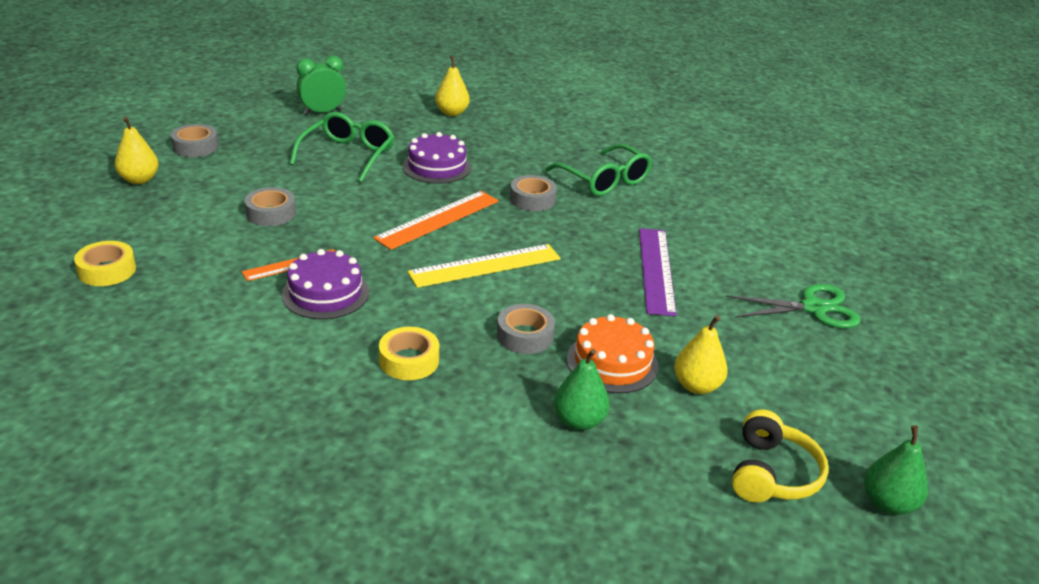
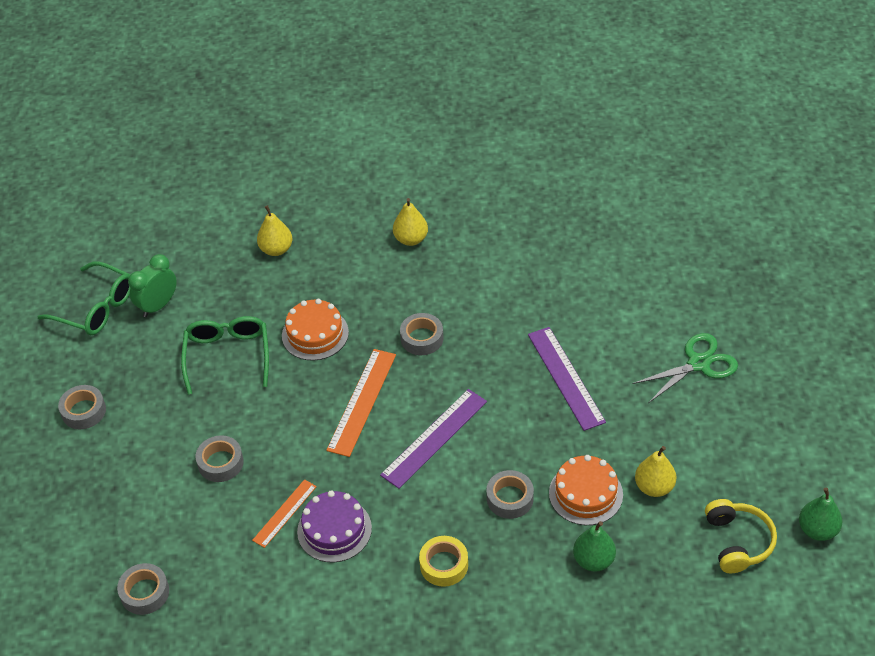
camera: 20 degrees left, 15 degrees up
yellow tape [74,241,136,286] -> grey tape [117,563,169,615]
yellow pear [115,117,159,184] -> yellow pear moved to [393,198,428,246]
purple cake [402,132,471,184] -> orange cake [282,299,349,361]
yellow ruler [408,244,560,288] -> purple ruler [380,389,487,489]
green glasses [546,144,652,196] -> green glasses moved to [38,261,131,335]

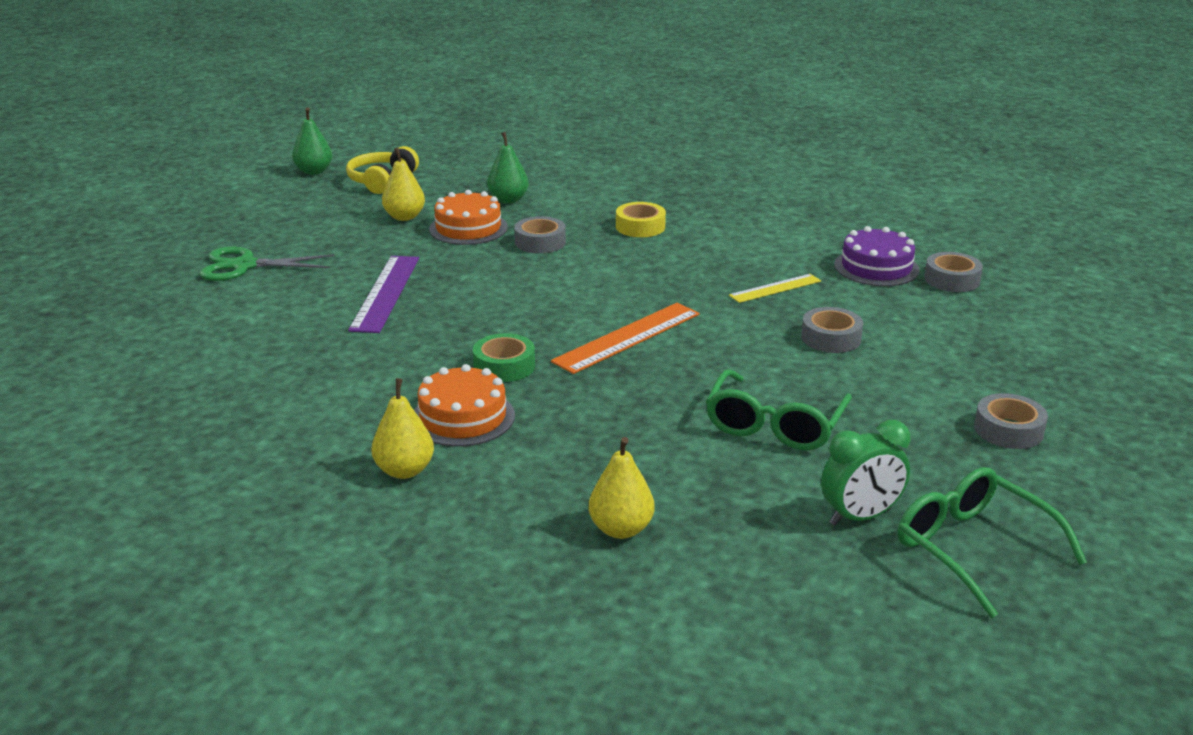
camera: 155 degrees left, 20 degrees down
orange ruler [252,479,317,548] -> yellow ruler [729,274,821,303]
orange cake [282,299,349,361] -> orange cake moved to [414,364,515,447]
purple cake [297,490,372,562] -> purple cake moved to [834,226,920,286]
purple ruler [380,389,487,489] -> none
grey tape [400,313,443,355] -> green tape [473,333,535,382]

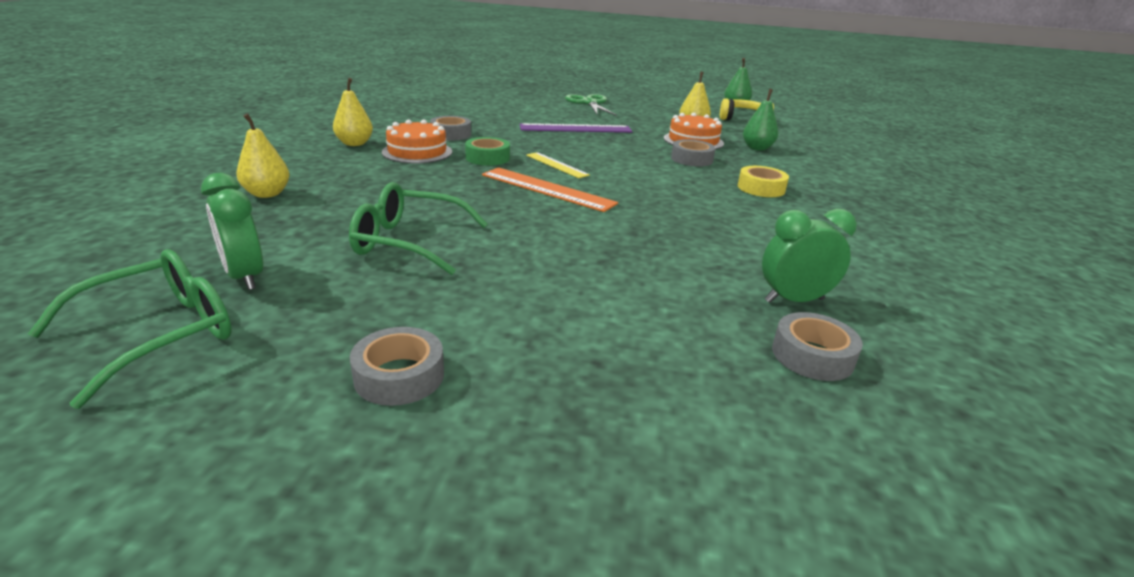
camera: 75 degrees right, 0 degrees up
yellow ruler [729,274,821,303] -> yellow ruler moved to [526,152,590,178]
grey tape [801,307,863,353] -> grey tape moved to [430,116,471,140]
purple cake [834,226,920,286] -> green clock [762,209,857,303]

